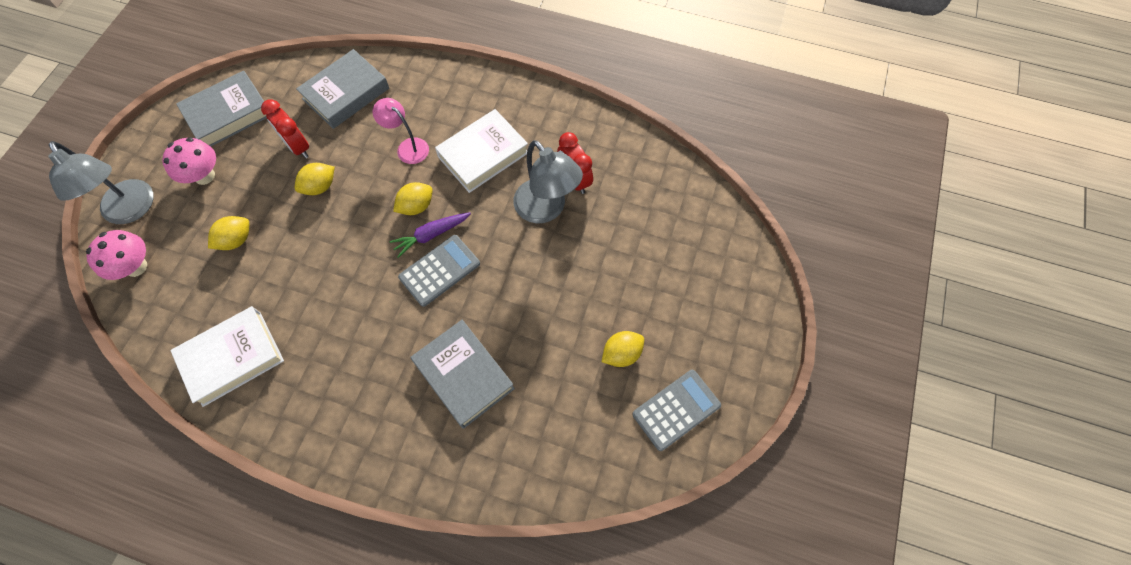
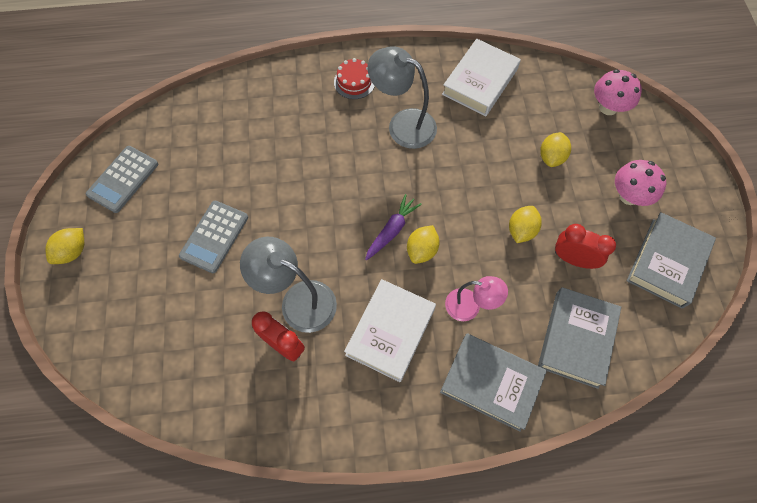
camera: 155 degrees right, 0 degrees up
grey lamp [48,141,154,224] -> grey lamp moved to [368,46,437,149]
grey calculator [398,235,480,307] -> grey calculator moved to [179,201,248,273]
grey book [411,320,515,429] -> grey book moved to [440,333,547,432]
yellow lemon [602,331,644,367] -> yellow lemon moved to [45,228,84,264]
none -> red cake [334,58,375,99]

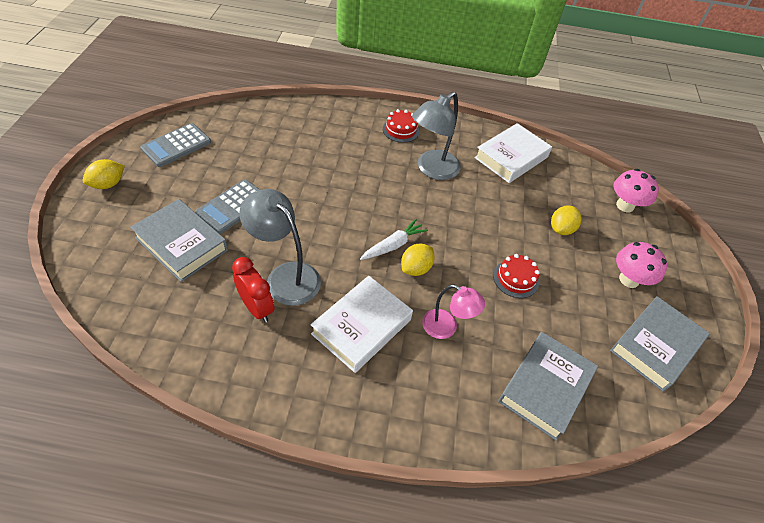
camera: 10 degrees right, 15 degrees down
purple carrot [365,194,422,260] -> white carrot [360,219,428,260]
grey lamp [368,46,437,149] -> grey lamp turned 90 degrees counterclockwise [412,92,461,180]
grey book [440,333,547,432] -> grey book moved to [130,199,228,282]
yellow lemon [509,206,542,243] -> red cake [493,254,540,298]
red clock [555,224,616,269] -> none

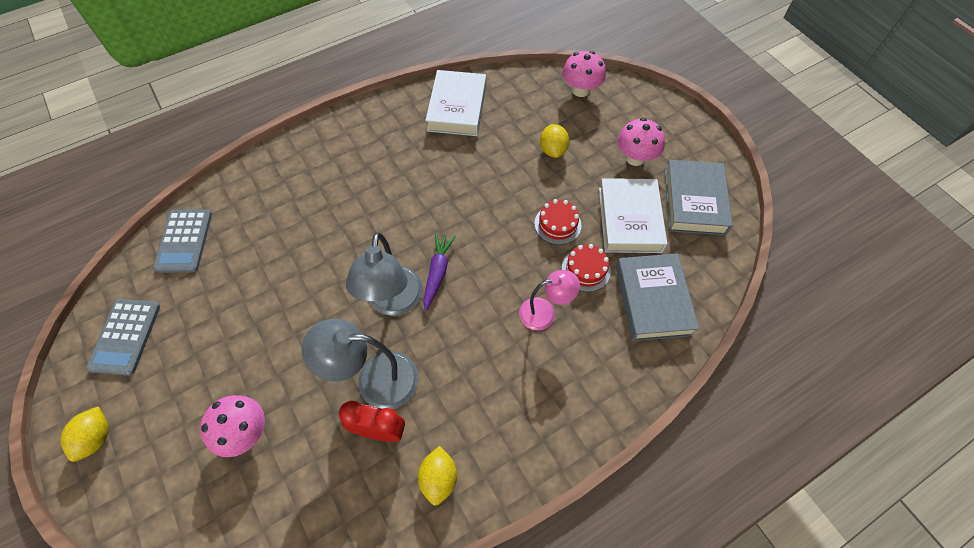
camera: 35 degrees left, 10 degrees up
grey book [130,199,228,282] -> pink mushroom [200,395,265,457]
grey calculator [195,179,260,234] -> grey calculator moved to [153,209,212,273]
white book [311,276,413,373] -> white book moved to [599,178,667,253]
white carrot [360,219,428,260] -> purple carrot [423,233,455,311]
red cake [383,109,420,143] -> red cake moved to [562,244,611,292]
yellow lemon [401,244,435,276] -> yellow lemon moved to [418,446,457,506]
grey lamp [412,92,461,180] -> grey lamp moved to [346,232,423,316]

